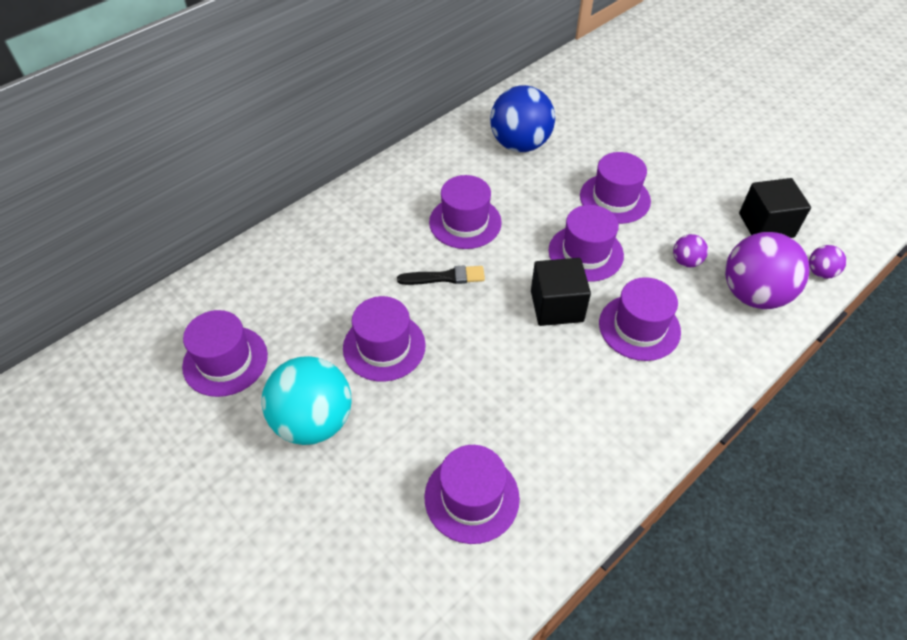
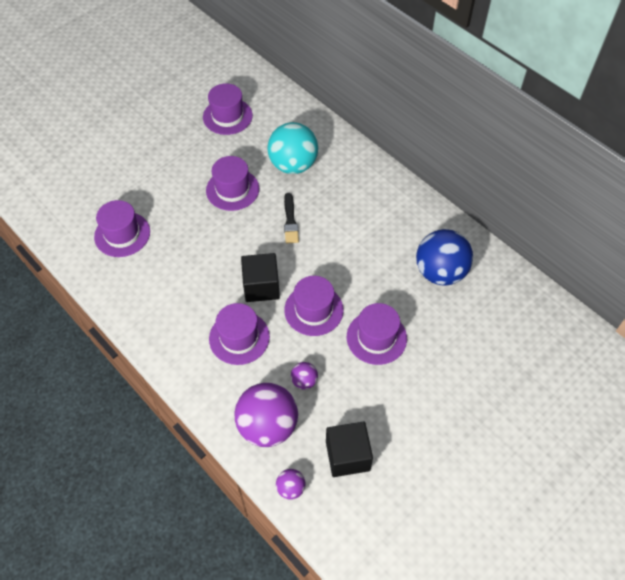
camera: 90 degrees right, 5 degrees up
turquoise ball [262,356,352,445] -> turquoise ball moved to [267,122,318,174]
purple hat [429,175,502,249] -> none

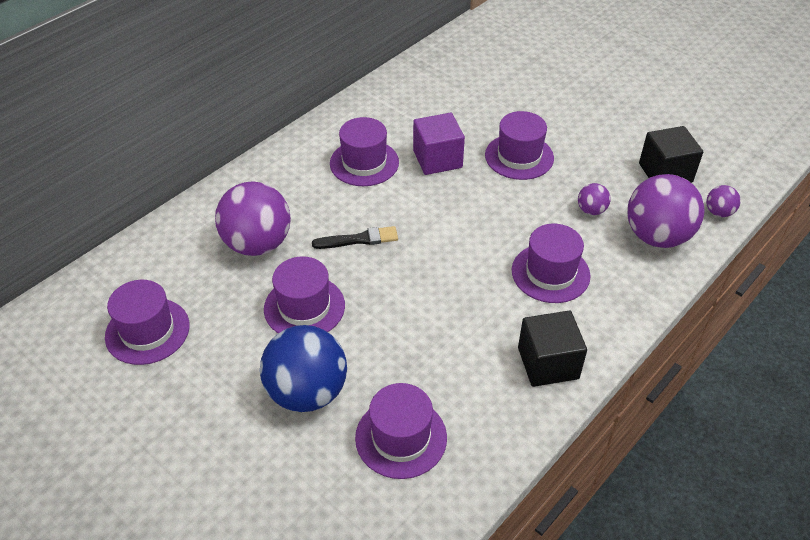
camera: 95 degrees left, 10 degrees down
black cube [241,253,280,302] -> black cube moved to [518,311,587,387]
turquoise ball [267,122,318,174] -> purple ball [215,181,291,256]
purple hat [284,276,344,336] -> purple hat moved to [330,117,399,186]
blue ball [416,229,473,285] -> blue ball moved to [260,325,347,412]
none -> purple cube [413,113,465,175]

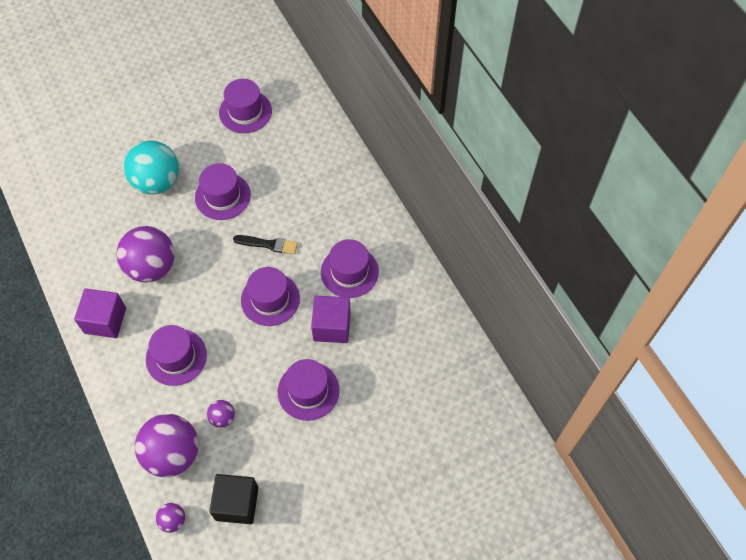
camera: 110 degrees right, 15 degrees up
purple ball [215,181,291,256] -> purple ball moved to [117,226,175,283]
blue ball [260,325,347,412] -> turquoise ball [124,141,179,195]
black brush [312,226,398,249] -> black brush turned 90 degrees counterclockwise [233,235,298,254]
purple hat [355,383,447,479] -> purple hat moved to [241,267,300,326]
black cube [518,311,587,387] -> purple cube [74,288,126,338]

